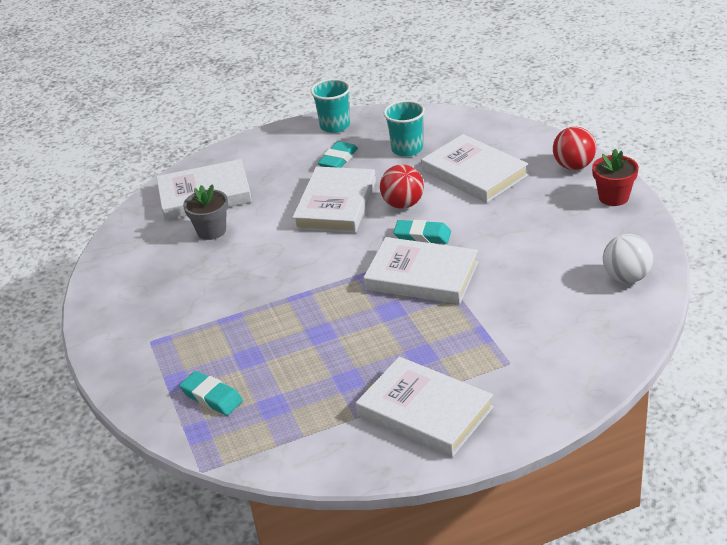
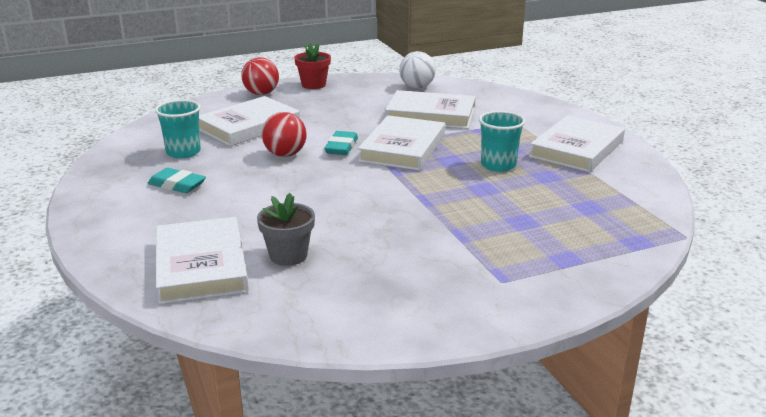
camera: 95 degrees left, 10 degrees down
turquoise eraser [179,371,243,416] -> none
white book [292,166,376,233] -> white book moved to [385,90,476,129]
turquoise cup [311,79,350,133] -> turquoise cup moved to [479,111,525,172]

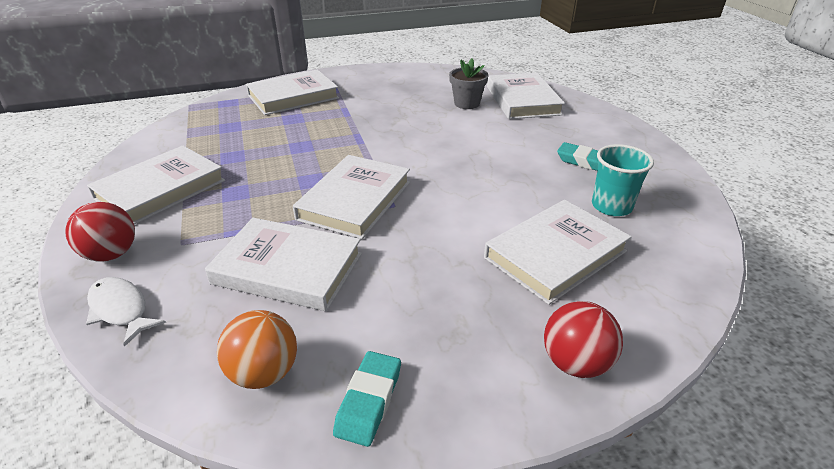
camera: 175 degrees left, 10 degrees up
red ball [262,112,306,157] -> red ball moved to [65,202,135,262]
red flower pot [294,43,331,89] -> none
turquoise eraser [324,131,358,155] -> turquoise eraser moved to [333,351,401,447]
white ball [399,51,436,88] -> orange ball [217,310,297,389]
turquoise cup [479,111,525,172] -> none
none -> white fish [86,277,166,347]
none -> white book [246,69,339,115]

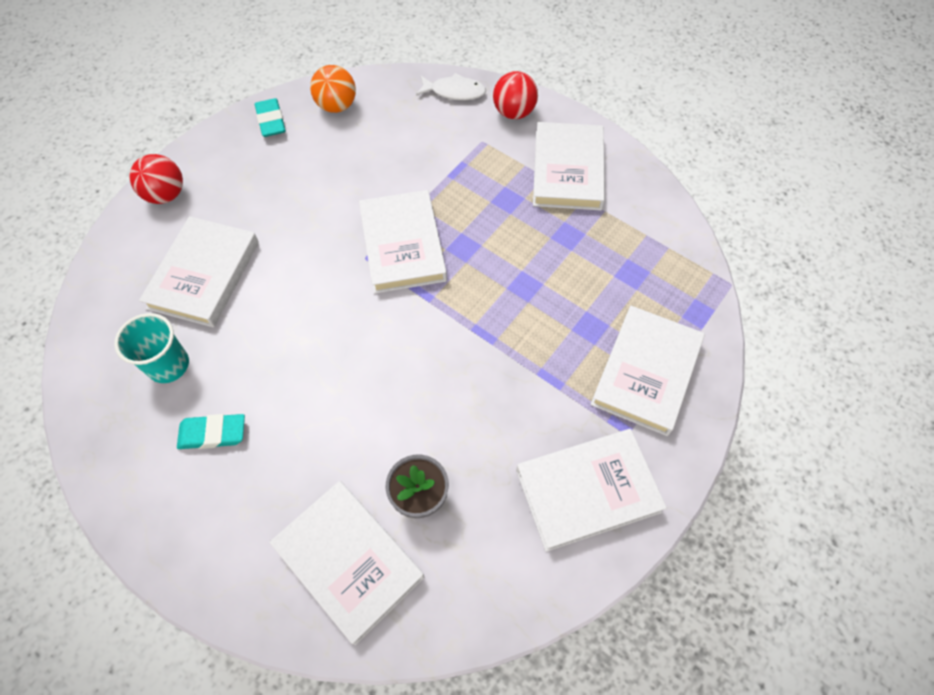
camera: 145 degrees right, 25 degrees up
white book [205,218,362,311] -> white book moved to [516,429,667,552]

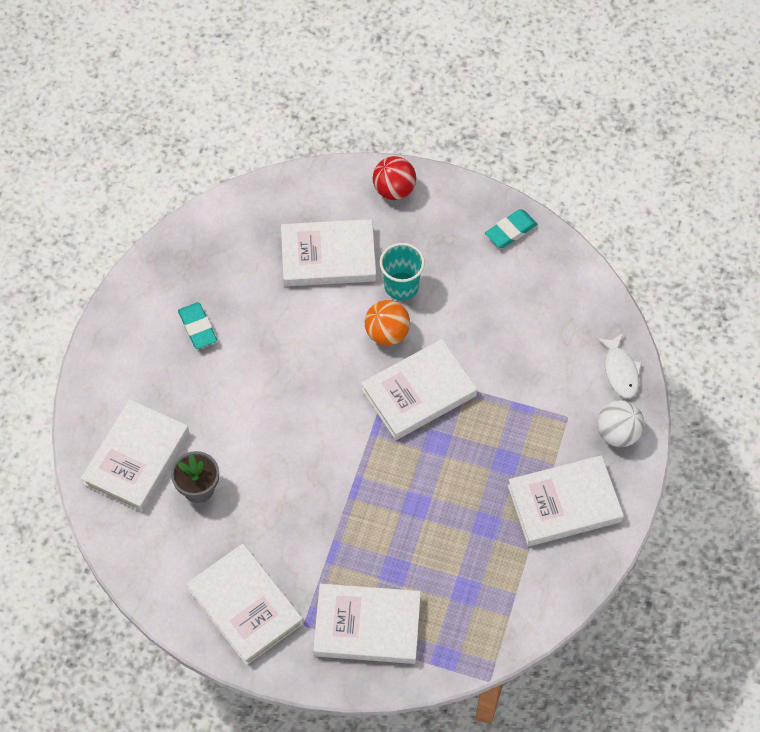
camera: 70 degrees right, 0 degrees up
turquoise cup [114,313,189,383] -> turquoise cup moved to [379,243,425,300]
orange ball [310,65,356,113] -> orange ball moved to [365,300,410,346]
red ball [493,71,538,119] -> white ball [597,400,644,447]

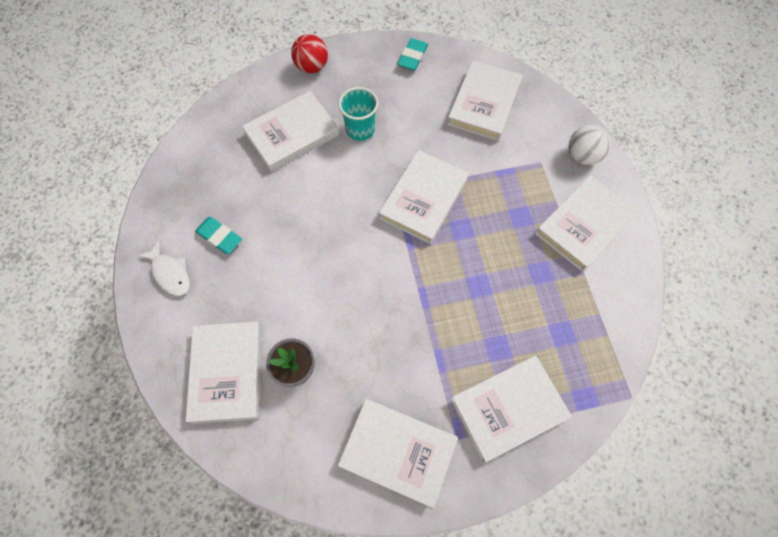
camera: 30 degrees left, 5 degrees up
orange ball [365,300,410,346] -> none
white fish [597,333,642,398] -> white fish moved to [138,240,190,296]
none -> white book [447,60,523,141]

